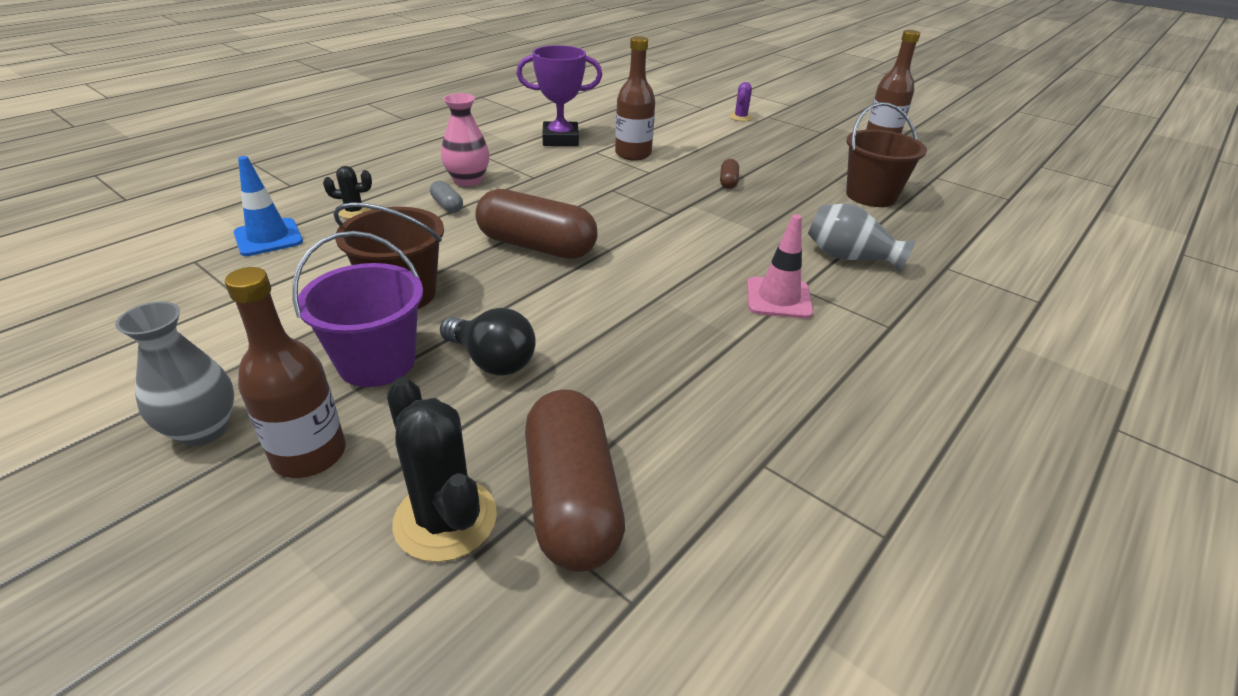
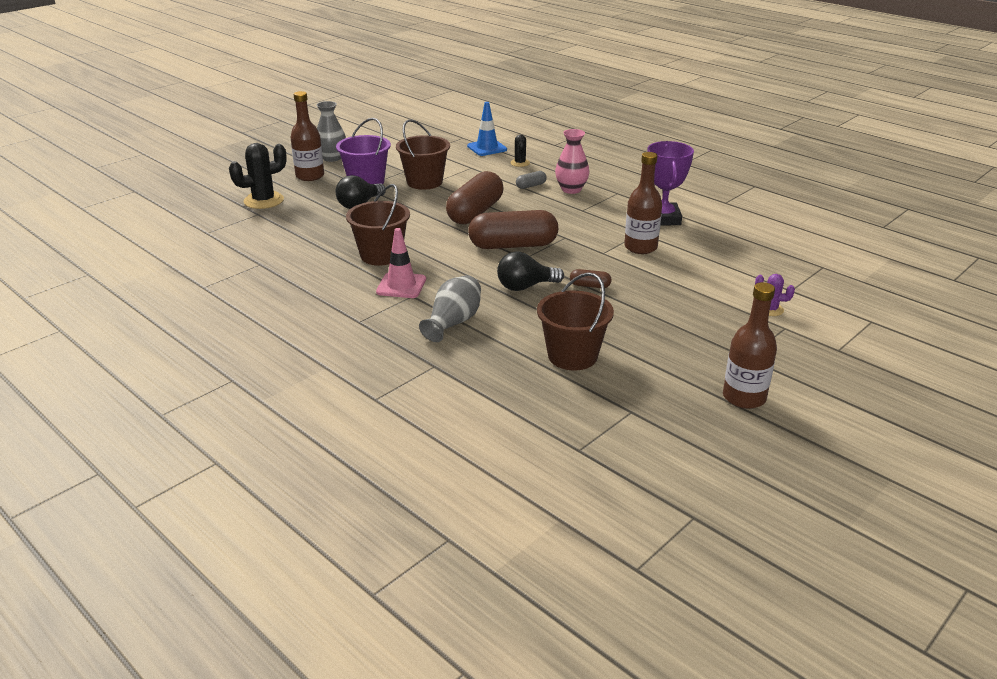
camera: 95 degrees right, 5 degrees down
brown capsule [525,390,625,572] -> brown capsule moved to [468,210,558,249]
none -> brown bucket [346,184,410,266]
none -> black light bulb [497,251,564,291]

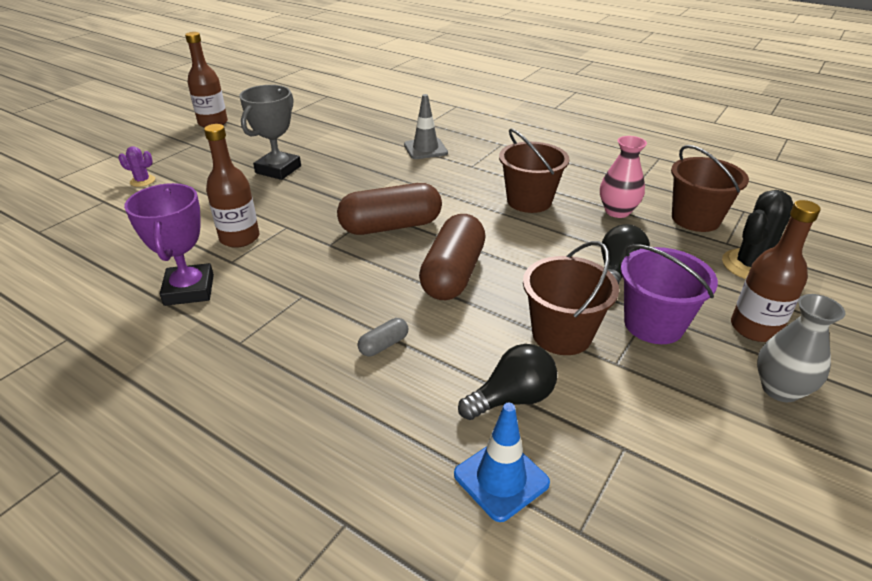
camera: 170 degrees right, 5 degrees up
pink traffic cone [376,228,426,298] -> none
grey vase [419,275,481,342] -> grey traffic cone [404,94,448,159]
black light bulb [497,251,564,291] -> black light bulb moved to [458,344,557,420]
black cactus [511,135,530,167] -> none
brown bucket [537,273,614,370] -> brown bucket moved to [671,145,749,232]
pink vase [555,129,589,194] -> pink vase moved to [600,136,647,218]
brown capsule [570,269,611,288] -> none
none -> grey trophy [239,85,301,180]

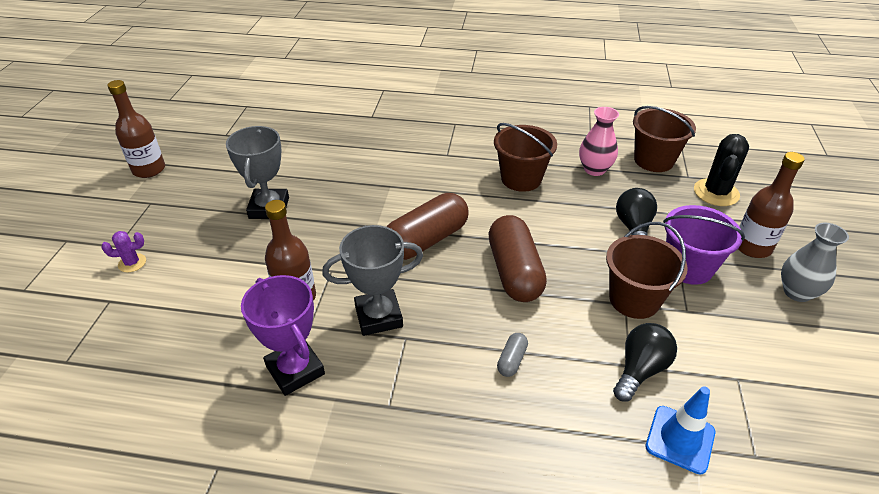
camera: 25 degrees left, 5 degrees up
grey traffic cone [404,94,448,159] -> none
none -> grey trophy [322,225,423,336]

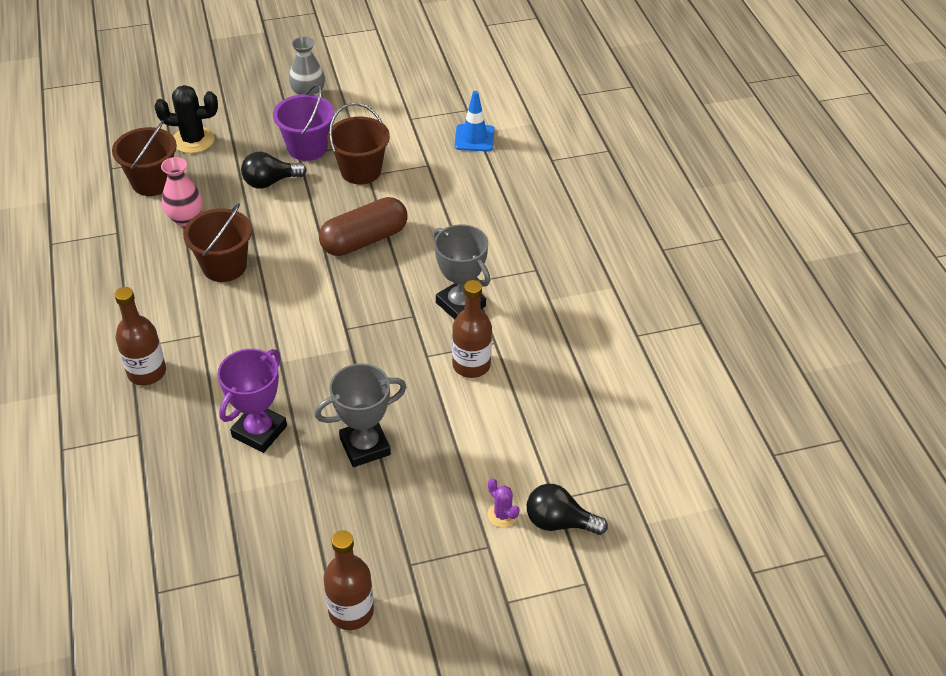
camera: 115 degrees left, 5 degrees up
purple trophy [241,275,325,396] -> purple trophy moved to [218,349,287,453]
brown capsule [387,193,468,260] -> none
grey capsule [497,333,528,377] -> none
black light bulb [613,323,677,401] -> black light bulb moved to [527,484,608,535]
brown bottle [738,152,805,258] -> brown bottle moved to [115,287,166,385]

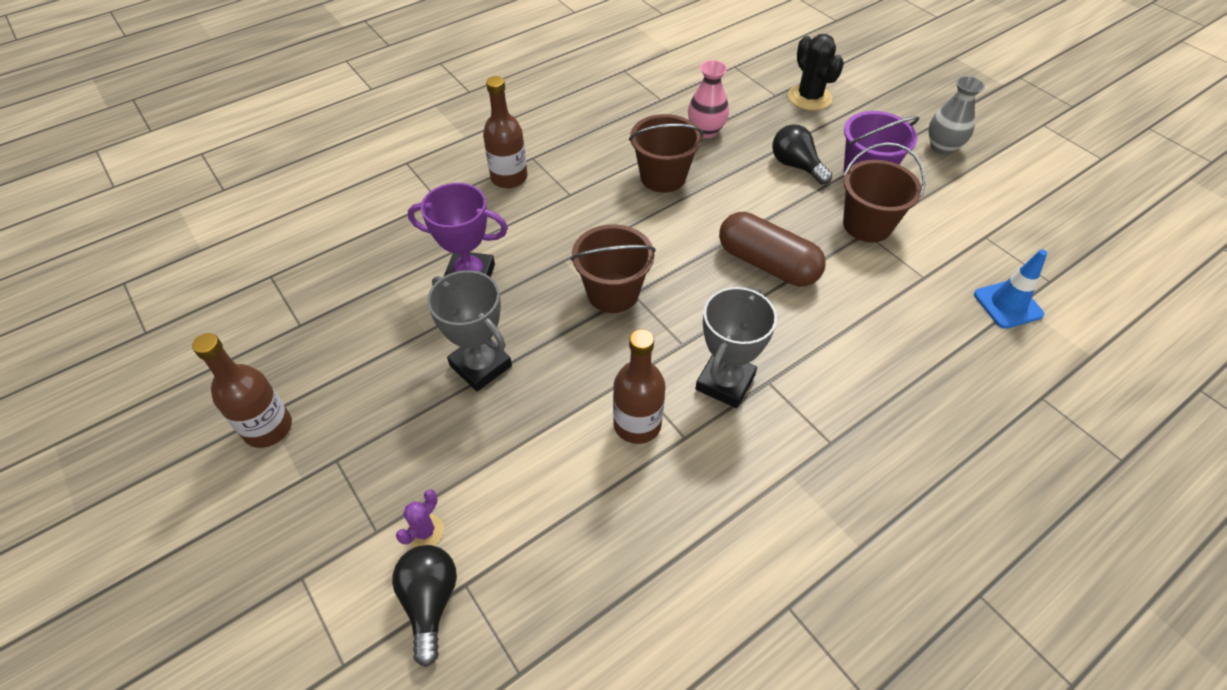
camera: 70 degrees right, 5 degrees up
brown bucket [112,120,177,196] -> brown bucket moved to [570,224,655,313]

